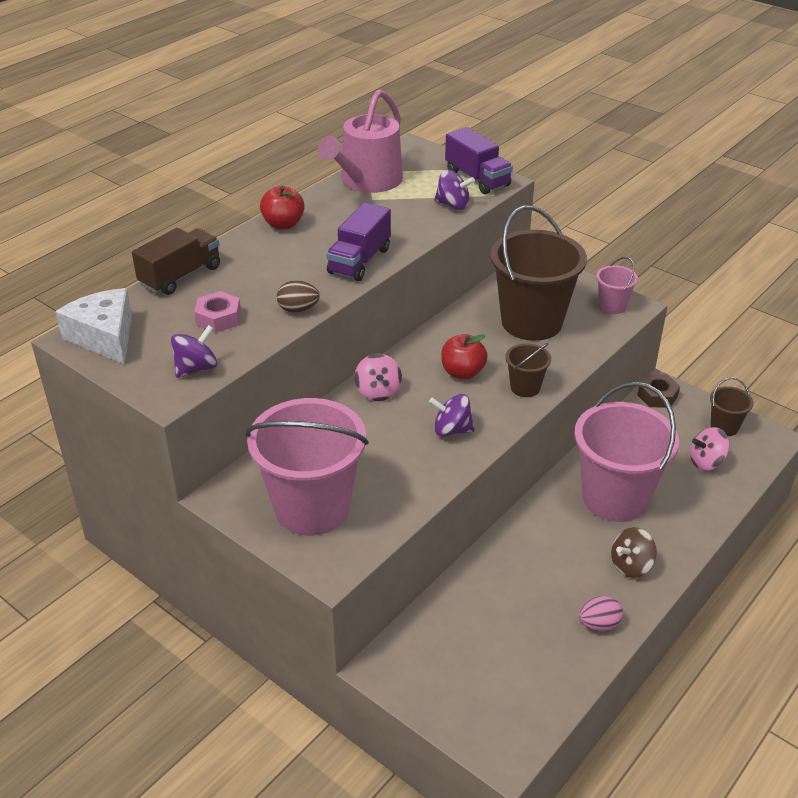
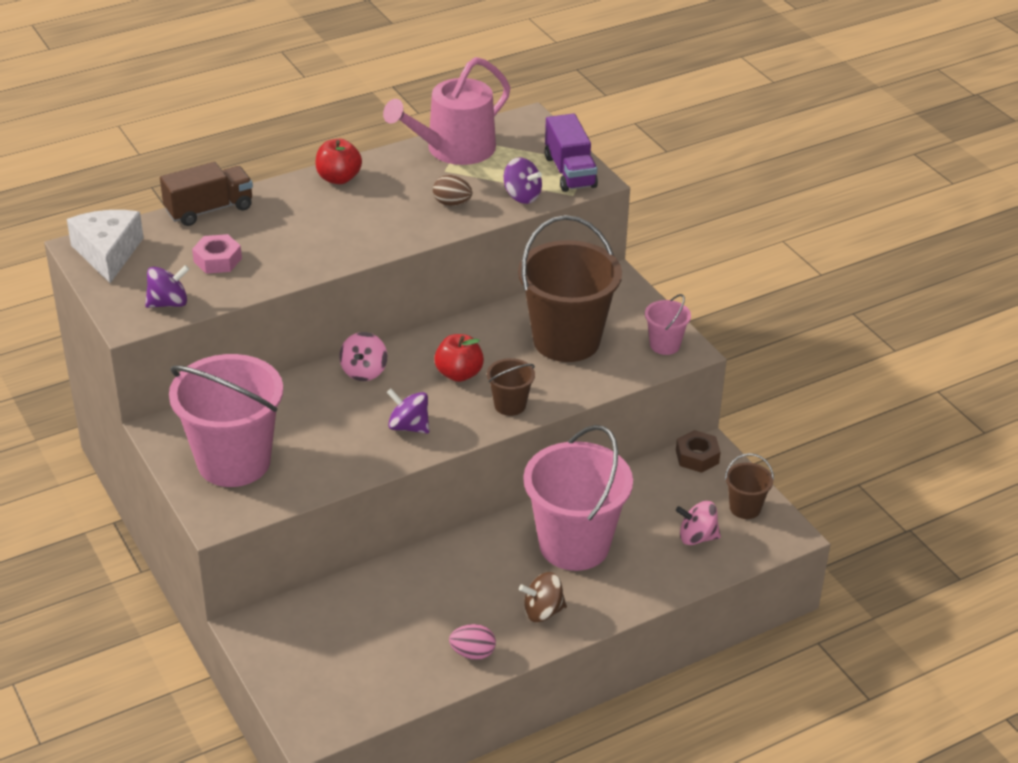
camera: 20 degrees right, 0 degrees up
brown egg [277,280,320,313] -> brown egg moved to [433,175,472,206]
purple truck [326,202,391,281] -> none

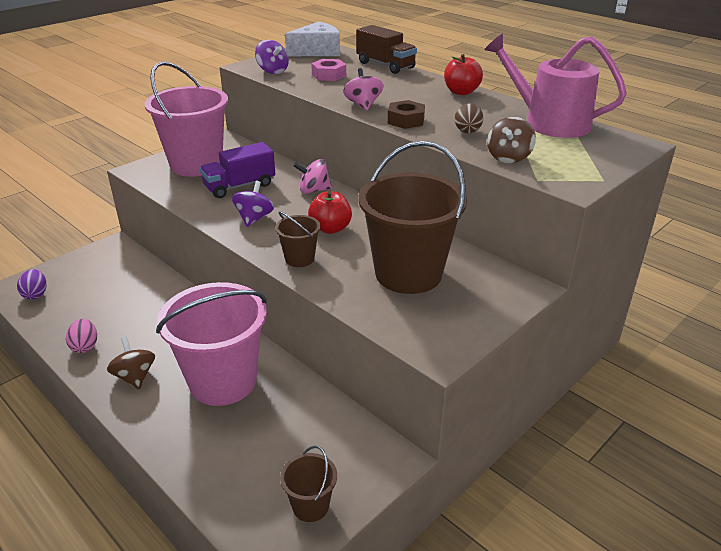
camera: 75 degrees right, 5 degrees down
purple spinning top [504,157,542,204] -> brown spinning top [487,117,536,163]
purple truck [545,113,598,192] -> purple truck moved to [200,142,275,198]
pink bucket [645,294,691,355] -> none
brown nut [676,430,721,473] -> brown nut moved to [388,100,425,129]
pink spinning top [676,501,721,545] -> pink spinning top moved to [343,68,383,111]
none -> purple egg [17,269,47,300]

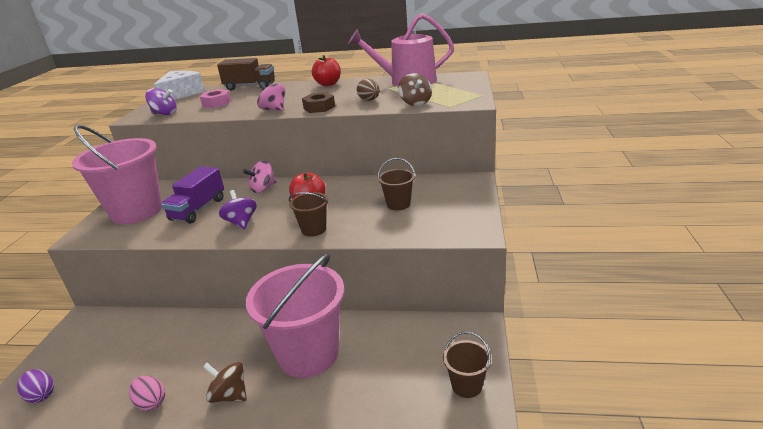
camera: 35 degrees left, 5 degrees down
brown bucket [358,141,467,294] -> brown bucket [378,158,415,210], size x0.45

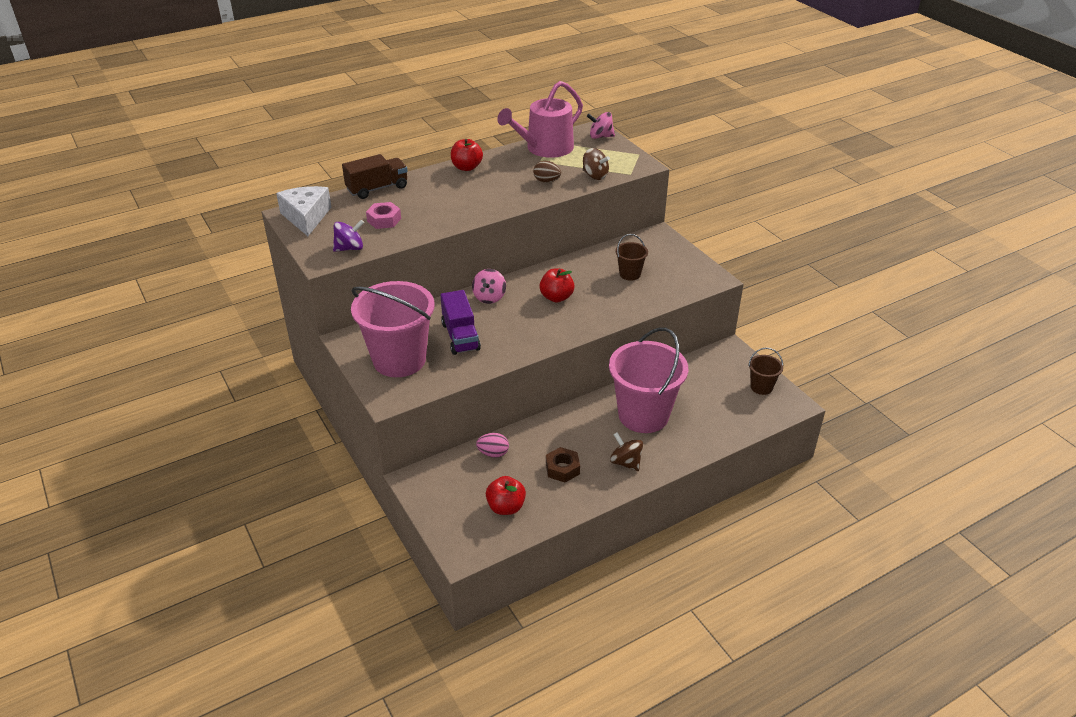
camera: 40 degrees left, 10 degrees up
purple egg [17,369,54,403] -> none
pink egg [129,376,165,411] -> pink egg moved to [476,433,509,458]
brown spinning top [203,362,247,403] -> brown spinning top turned 60 degrees clockwise [610,433,643,471]
purple spinning top [219,190,257,229] -> none
pink spinning top [257,82,285,111] -> pink spinning top moved to [587,112,615,139]
brown bucket [289,192,328,237] -> none
brown nut [302,92,335,113] -> brown nut moved to [546,447,580,483]
none -> red apple [486,476,526,515]

